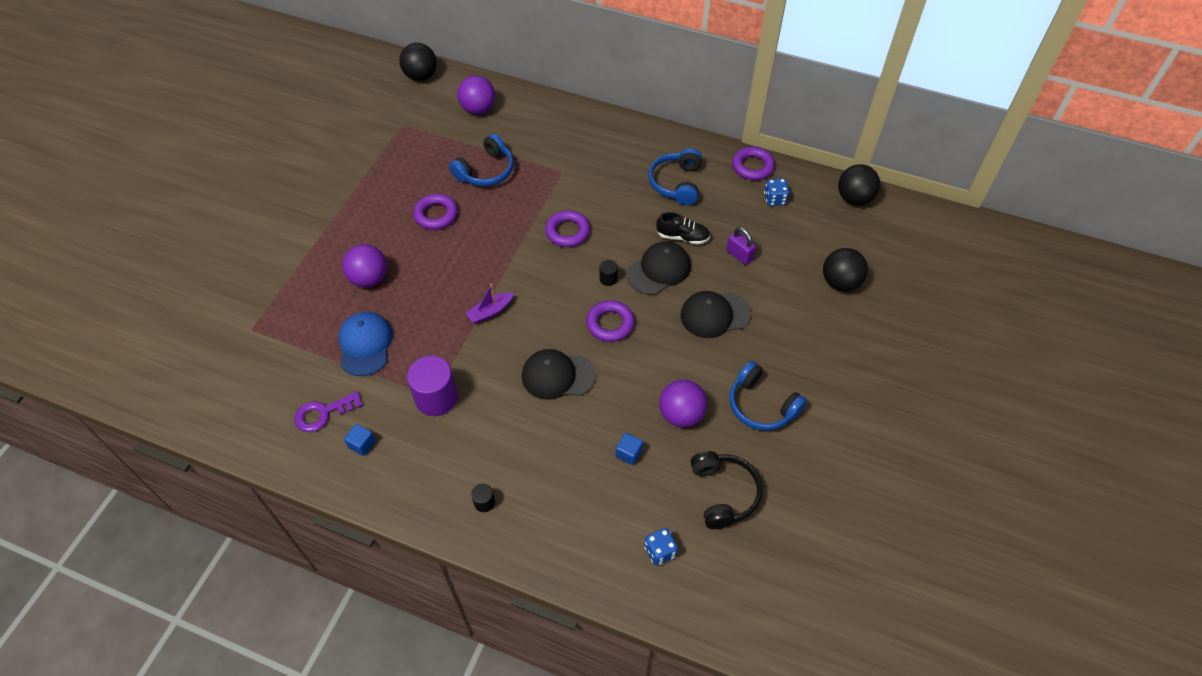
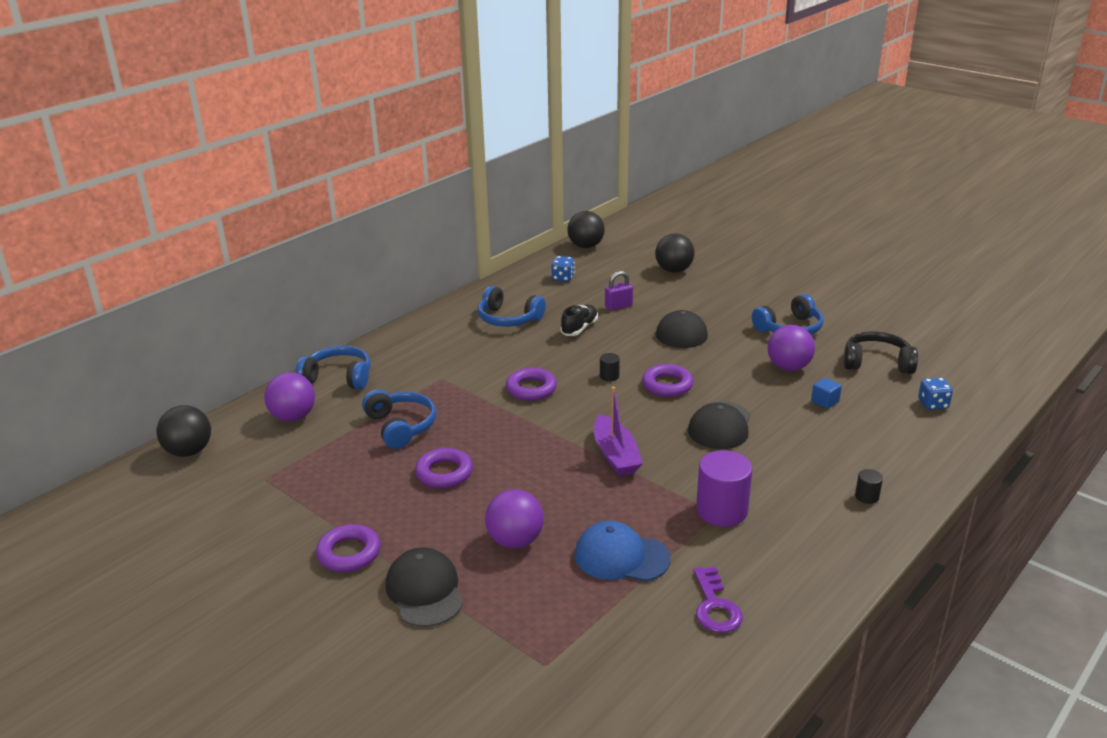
camera: 70 degrees left, 25 degrees down
blue cube [344,424,376,456] -> none
purple boat [466,284,514,323] -> purple boat [594,387,643,476], size x1.51
black cap [627,241,691,295] -> black cap moved to [386,548,463,627]
purple ring [732,147,775,180] -> purple ring moved to [316,524,381,572]
none -> blue headphones [296,346,371,389]

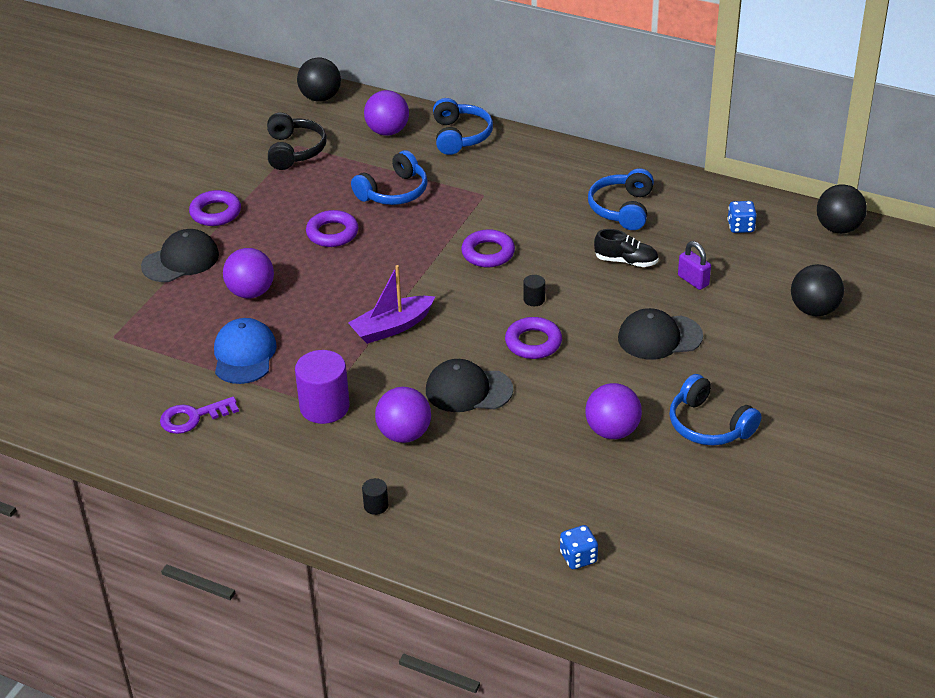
camera: 75 degrees right, 10 degrees up
blue cube [811,378,842,409] -> none
black headphones [844,331,918,374] -> black headphones moved to [267,112,327,170]
none -> purple ball [375,387,431,443]

